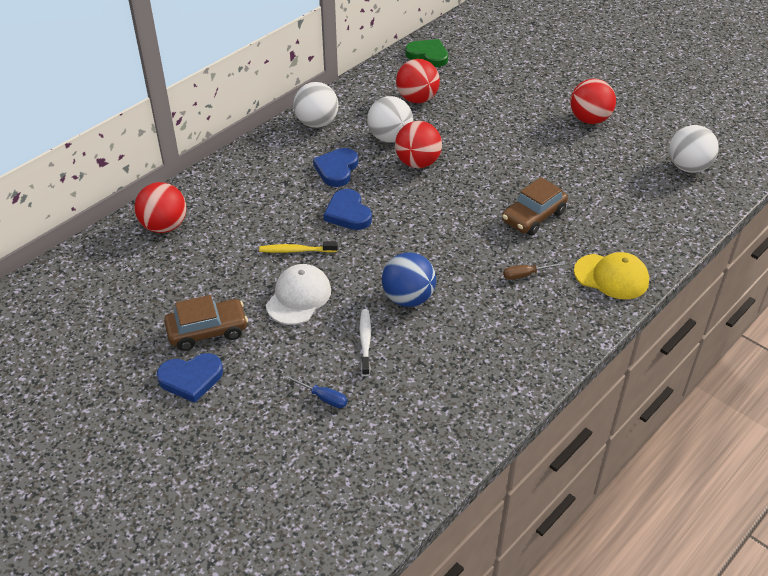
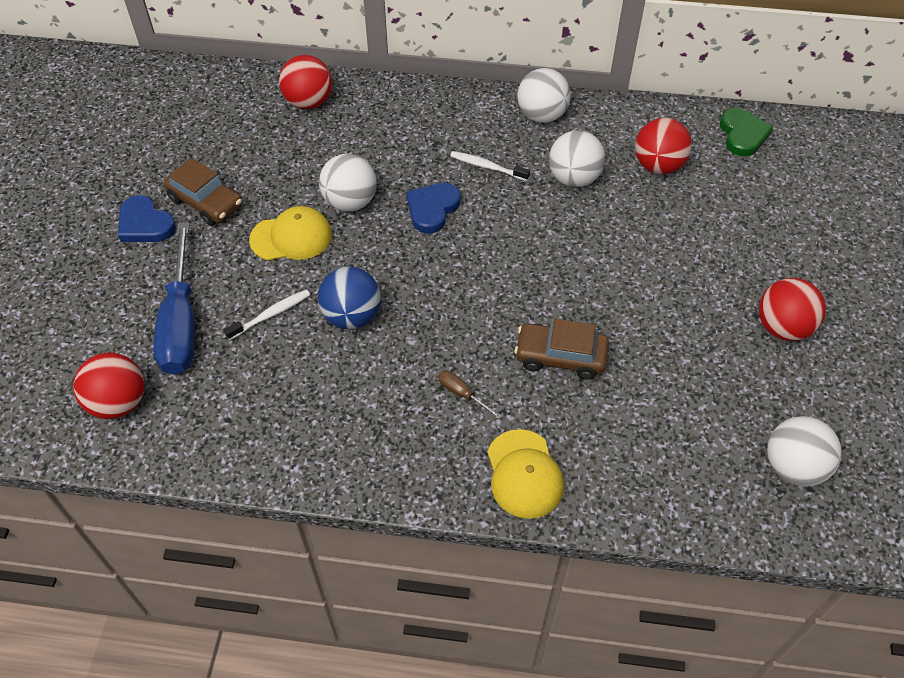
camera: 55 degrees right, 10 degrees up
yellow toothbrush [259,241,338,253] -> white ball [319,154,376,212]
white cap [266,264,331,325] -> yellow cap [249,206,332,260]
blue screwdriver [285,375,348,408] -> blue screwdriver [153,222,195,375], size x2.49
blue heart [313,148,358,187] -> white toothbrush [450,151,530,181]
red ball [395,121,442,168] -> red ball moved to [73,352,144,419]

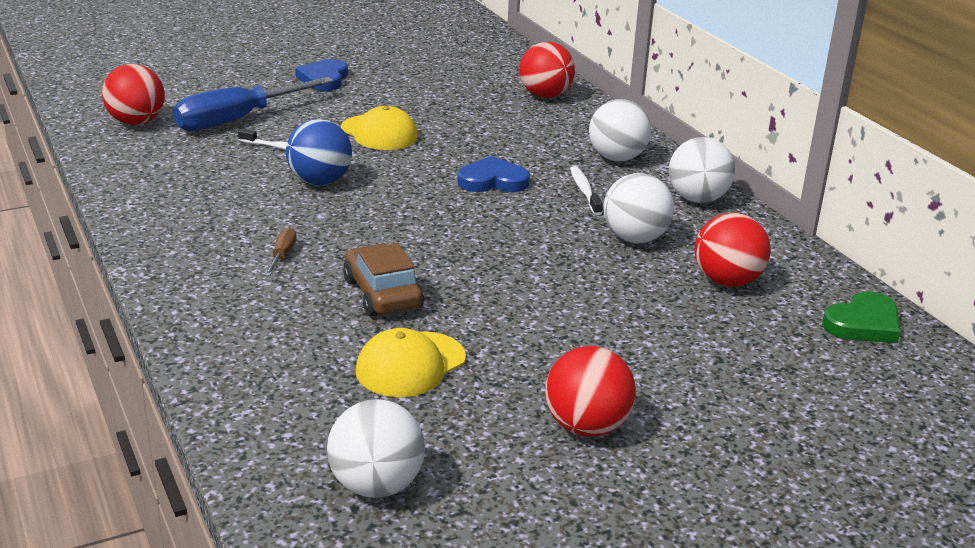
camera: 55 degrees right, 25 degrees down
brown car [164,158,242,226] -> none
white ball [319,154,376,212] -> white ball moved to [589,99,651,161]
yellow cap [487,429,564,519] -> yellow cap moved to [356,328,466,397]

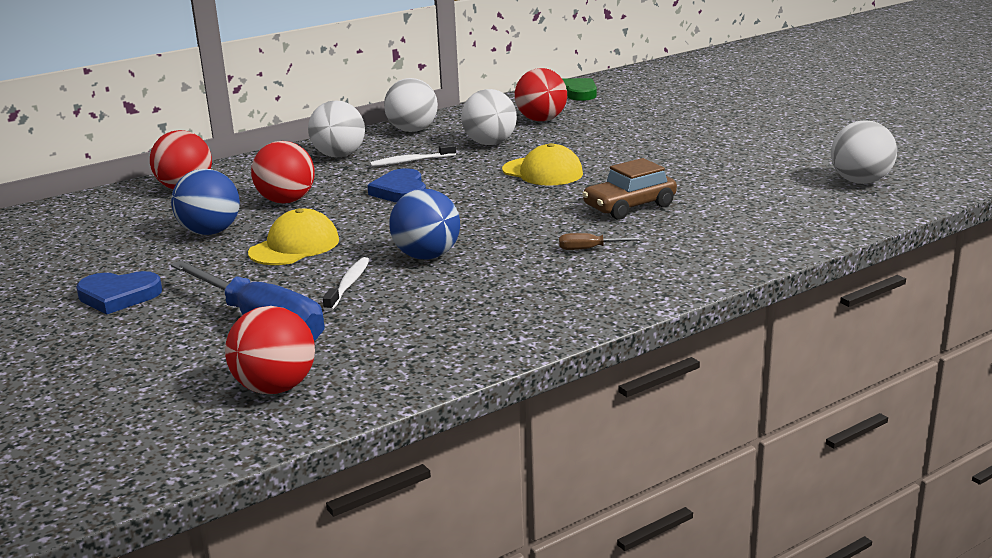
camera: 95 degrees left, 5 degrees down
yellow cap [356,328,466,397] -> yellow cap moved to [502,143,583,186]
red ball [545,346,636,437] -> red ball moved to [251,141,315,204]
none -> blue ball [171,169,240,235]

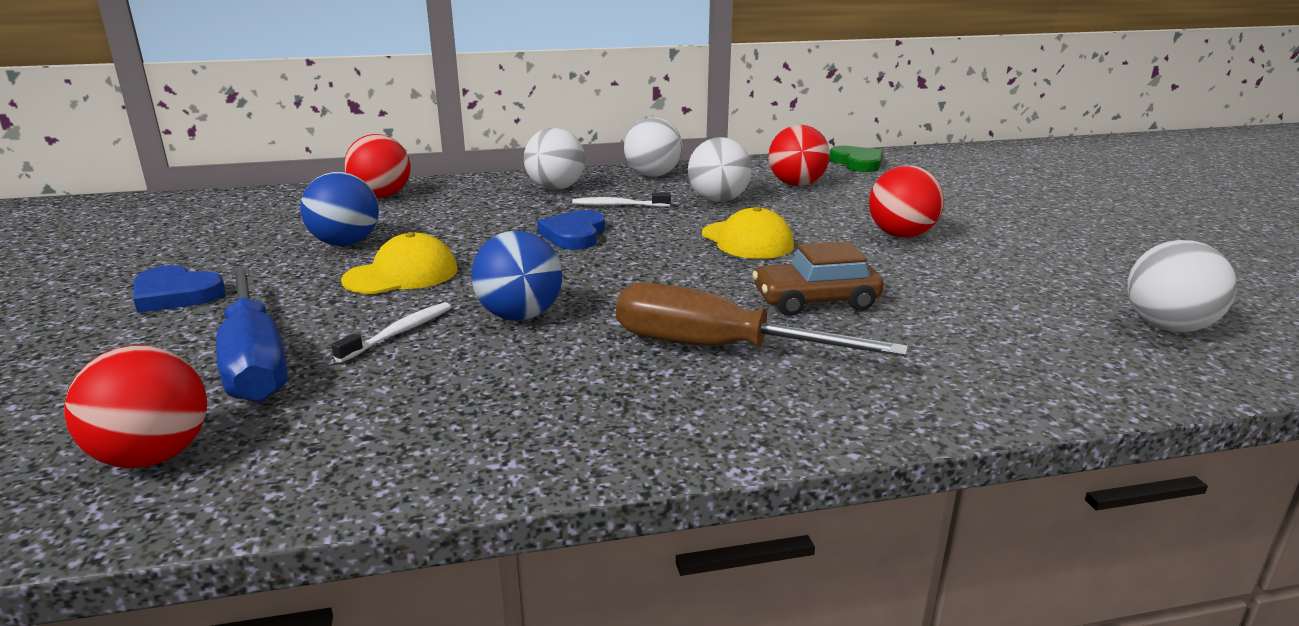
camera: 20 degrees right, 0 degrees up
red ball [251,141,315,204] -> red ball moved to [869,165,944,238]
brown screwdriver [559,233,644,250] -> brown screwdriver [616,282,908,356], size x2.49

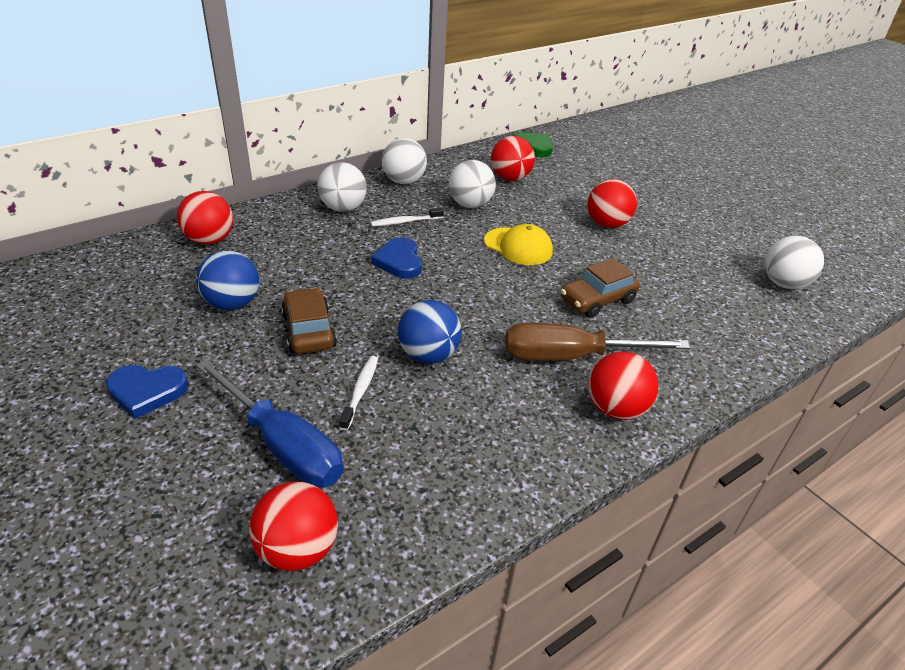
camera: 25 degrees left, 15 degrees up
yellow cap [341,232,458,294] -> brown car [281,288,337,354]
none -> red ball [588,351,659,420]

